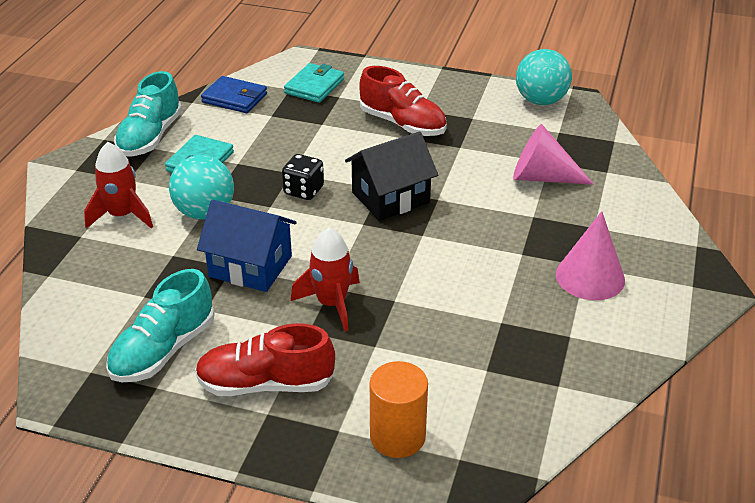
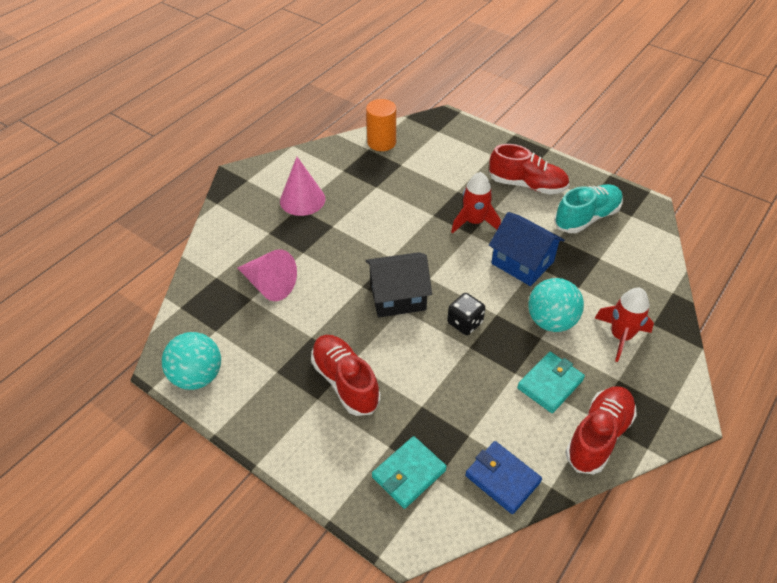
camera: 160 degrees left, 10 degrees up
turquoise shoe [114,71,182,157] -> red shoe [565,386,637,474]
orange cylinder [370,361,428,458] -> orange cylinder moved to [366,99,396,151]

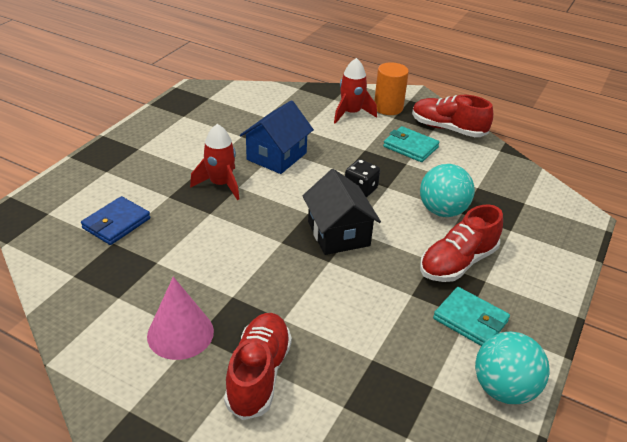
camera: 100 degrees left, 10 degrees down
pink cone [237,250,297,301] -> none
orange cylinder [366,99,396,151] -> orange cylinder moved to [374,62,409,115]
turquoise wallet [372,436,447,509] -> turquoise wallet moved to [433,287,510,346]
blue wallet [465,441,542,514] -> blue wallet moved to [81,196,150,245]
red shoe [489,144,569,194] -> red shoe moved to [224,313,292,420]
turquoise ball [528,278,584,332] -> turquoise ball moved to [420,164,475,217]
turquoise shoe [554,184,623,233] -> none

